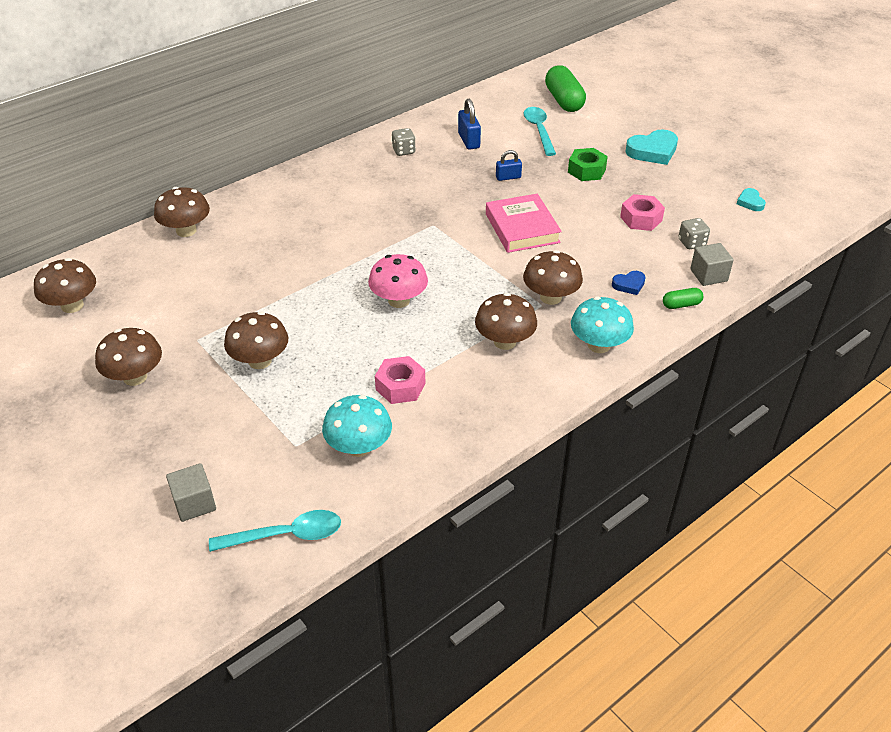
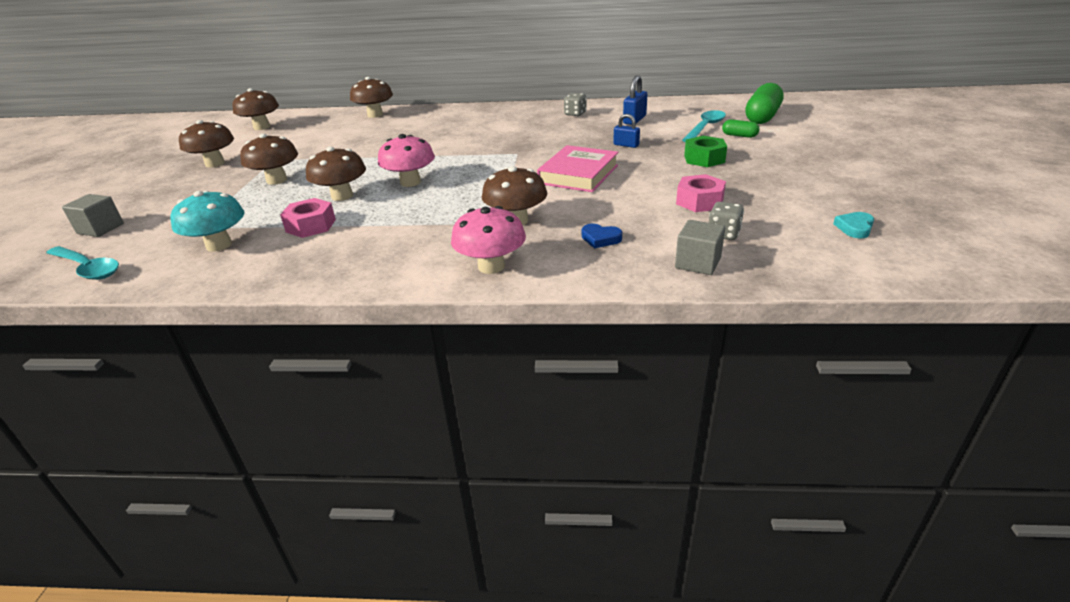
camera: 45 degrees right, 10 degrees down
brown mushroom [475,293,537,350] -> brown mushroom moved to [306,147,366,201]
turquoise mushroom [571,296,634,353] -> pink mushroom [451,206,526,274]
turquoise heart [625,129,678,165] -> none
green capsule [663,288,703,309] -> green capsule moved to [722,119,760,138]

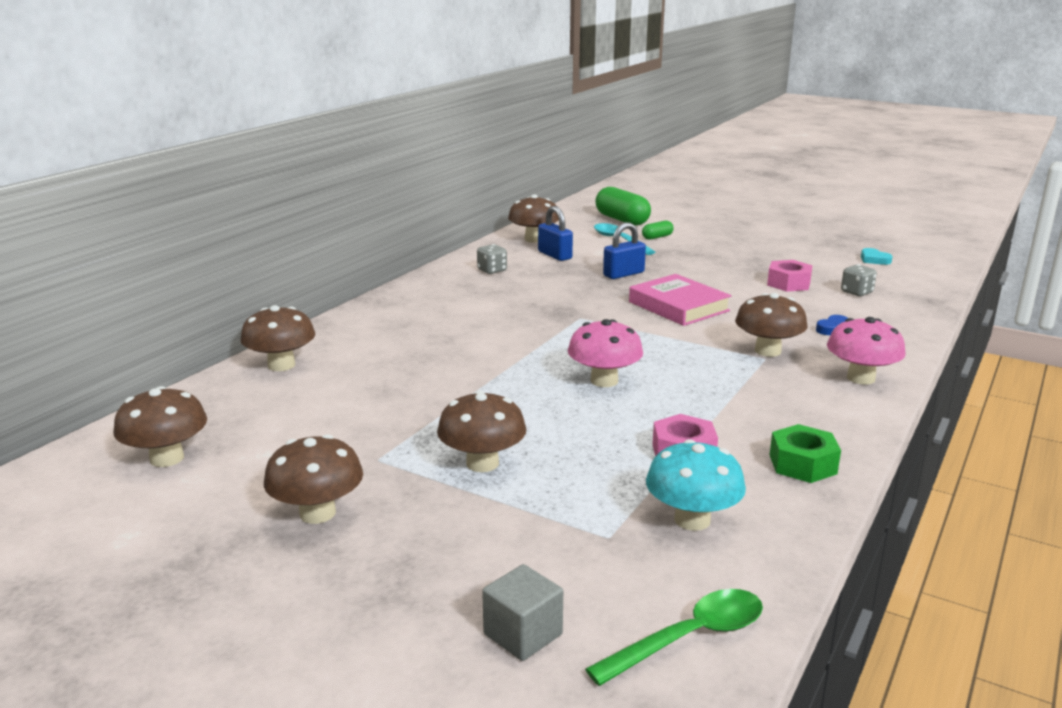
camera: 65 degrees left, 10 degrees down
turquoise spoon [46,246,119,280] -> green spoon [585,589,763,686]
brown mushroom [306,147,366,201] -> brown mushroom moved to [508,194,559,243]
blue padlock [613,114,640,148] -> blue padlock [603,222,646,279], size x1.50
grey cube [675,220,725,275] -> none
green nut [684,136,727,167] -> green nut moved to [770,424,841,483]

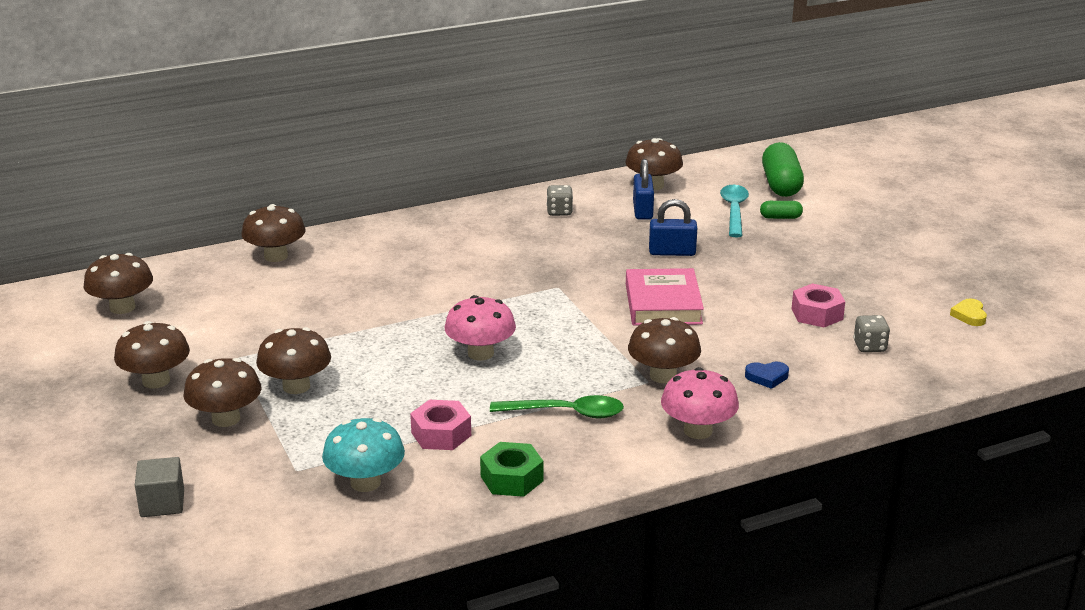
camera: 35 degrees right, 5 degrees up
green spoon [585,589,763,686] -> green spoon moved to [490,395,624,418]
turquoise heart [861,248,893,265] -> yellow heart [950,298,987,326]
none -> brown mushroom [183,358,261,427]

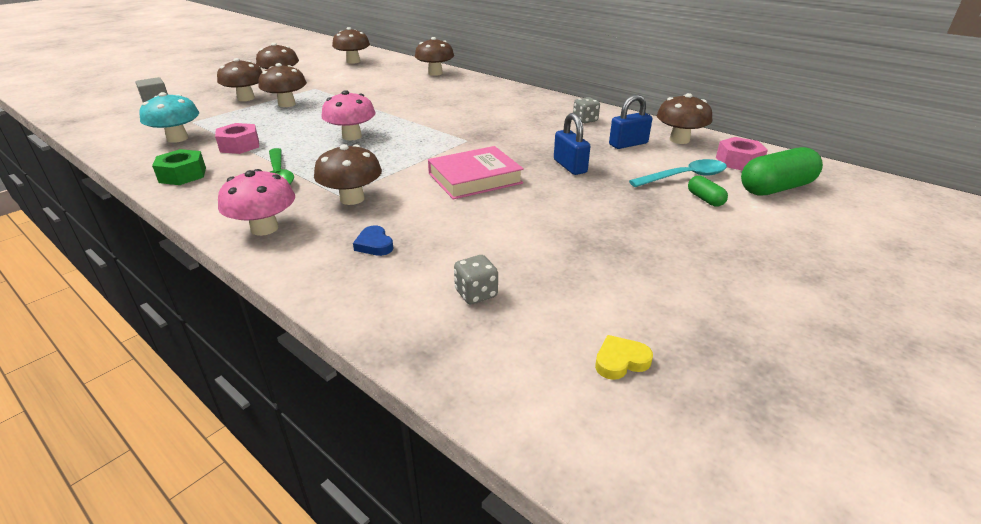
camera: 65 degrees right, 5 degrees up
pink nut [792,283,845,328] -> pink nut moved to [716,137,768,170]

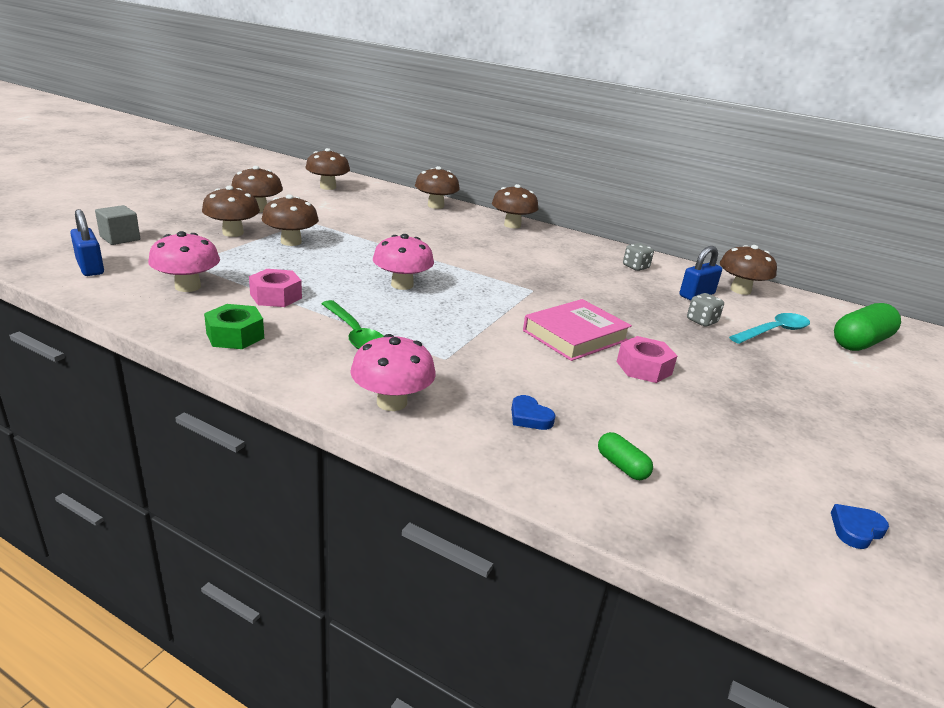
camera: 15 degrees left, 5 degrees down
turquoise mushroom [139,92,199,143] -> pink mushroom [148,231,220,292]
brown mushroom [314,144,382,205] -> brown mushroom moved to [492,184,538,228]
grey dice [454,255,498,304] -> grey dice moved to [687,293,724,327]
blue padlock [554,113,590,175] -> blue padlock moved to [70,209,104,276]
yellow heart [595,335,653,380] -> blue heart [831,504,889,549]
green capsule [688,176,728,207] -> green capsule moved to [598,432,653,480]
pink nut [716,137,768,170] -> pink nut moved to [617,336,677,383]

